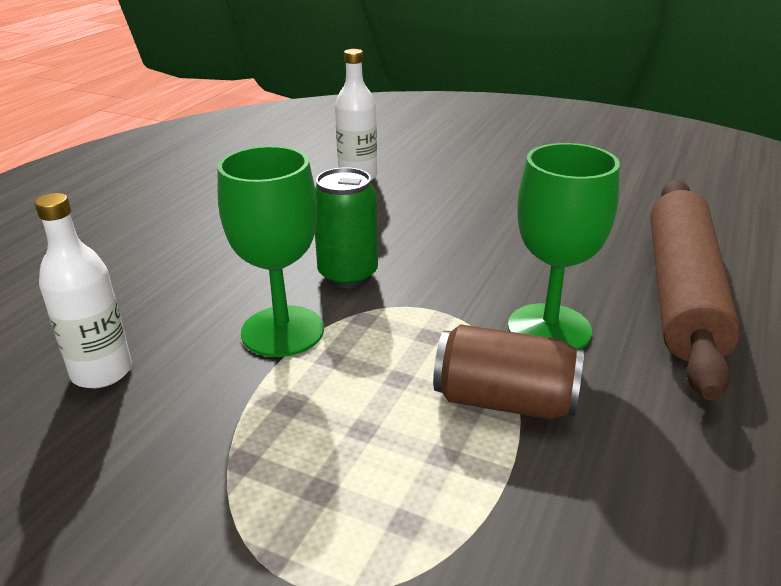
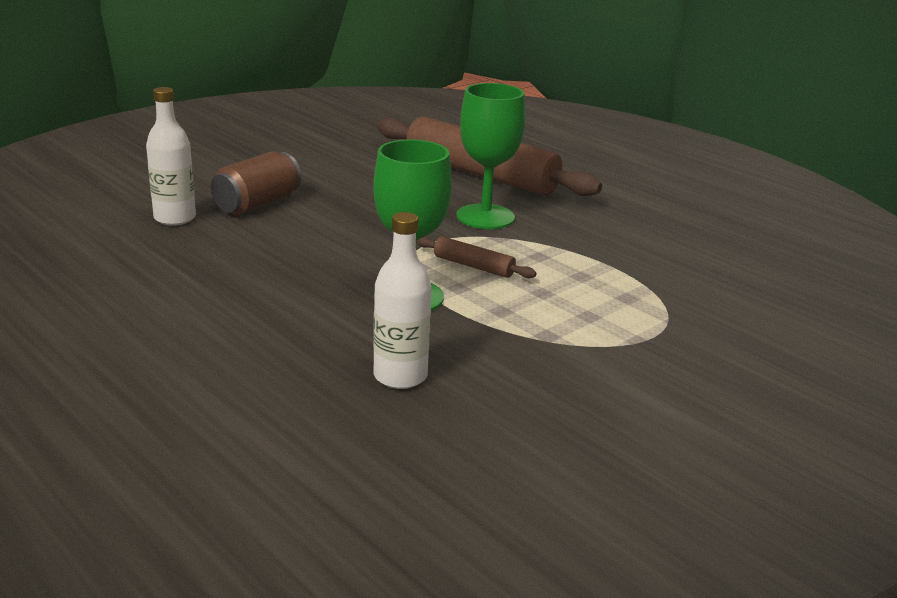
camera: 70 degrees left, 5 degrees down
green can [315,167,378,288] -> none
brown can [433,324,584,419] -> brown can moved to [211,151,301,215]
none -> brown rolling pin [416,236,537,278]

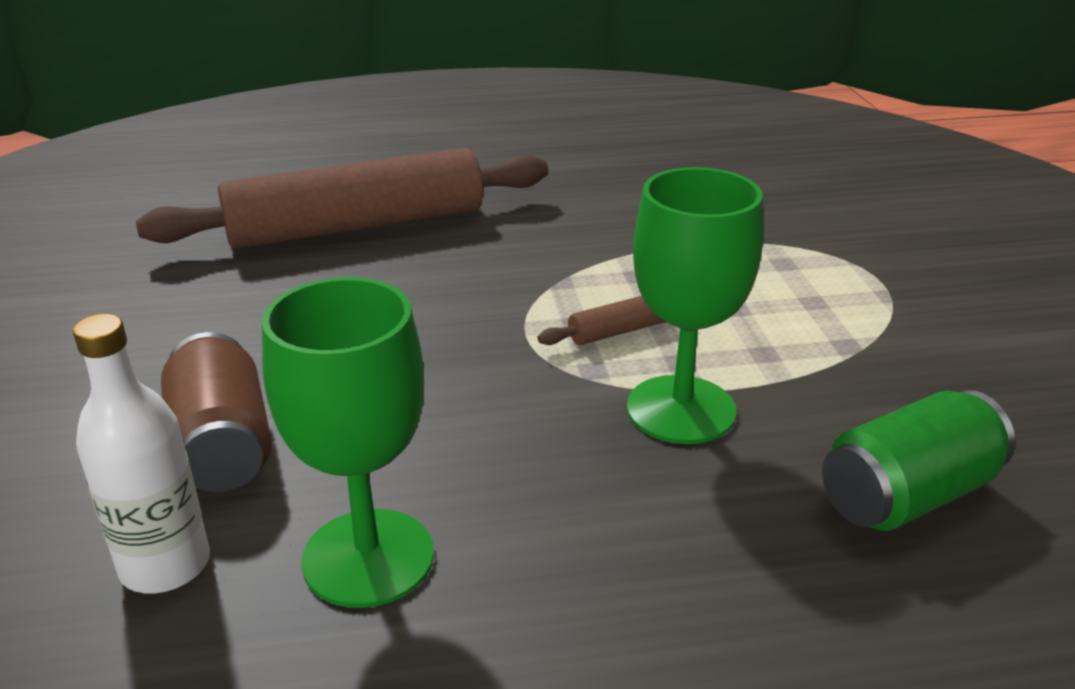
camera: 55 degrees left, 5 degrees up
white bottle [373,212,432,389] -> green can [822,390,1015,531]
green goblet [457,83,525,229] -> green goblet moved to [262,277,434,608]

